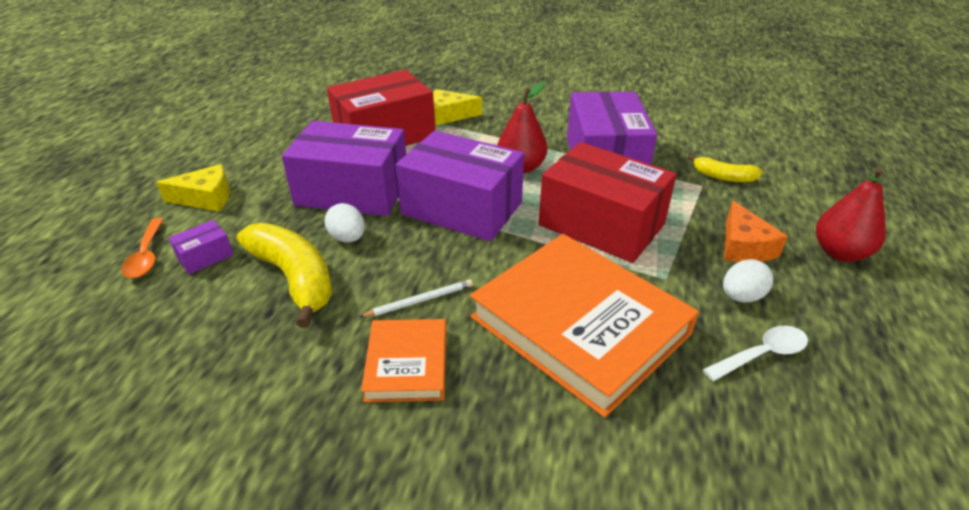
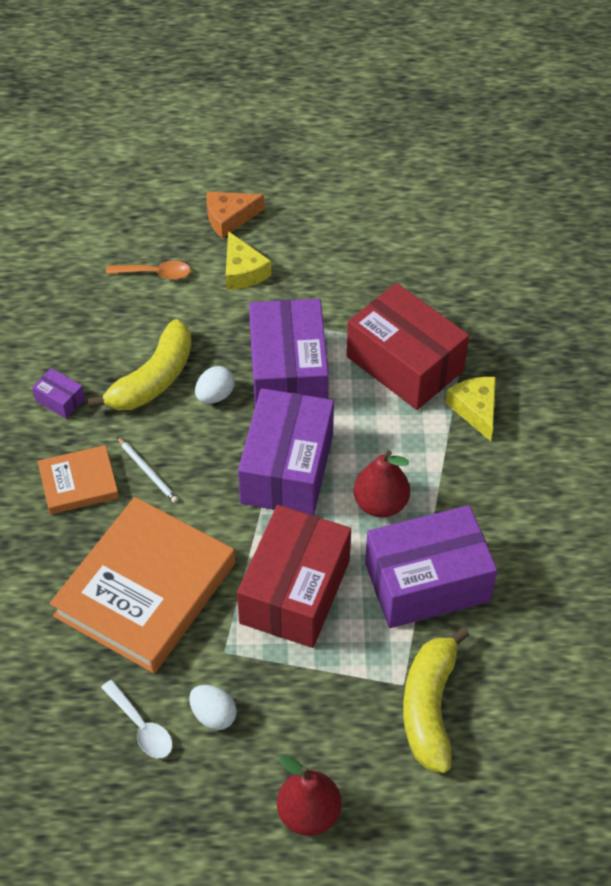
camera: 75 degrees right, 15 degrees up
orange spoon [121,218,164,278] -> orange spoon turned 150 degrees counterclockwise [106,260,191,280]
purple box [169,220,234,274] -> purple box moved to [32,368,85,419]
yellow banana [688,154,762,182] -> yellow banana [403,627,469,773], size x1.82
orange cheese [724,201,788,262] -> orange cheese moved to [206,192,264,239]

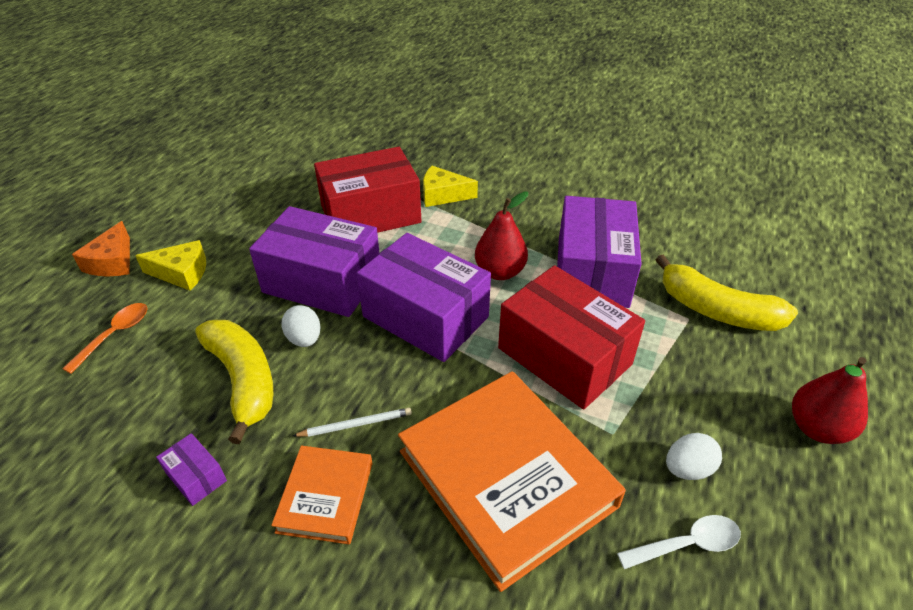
camera: 65 degrees left, 10 degrees down
purple box [32,368,85,419] -> purple box turned 75 degrees clockwise [156,433,227,506]

